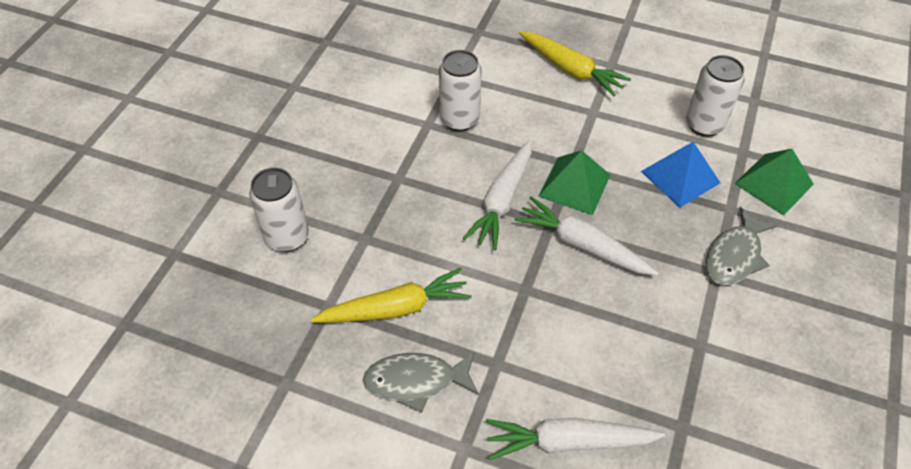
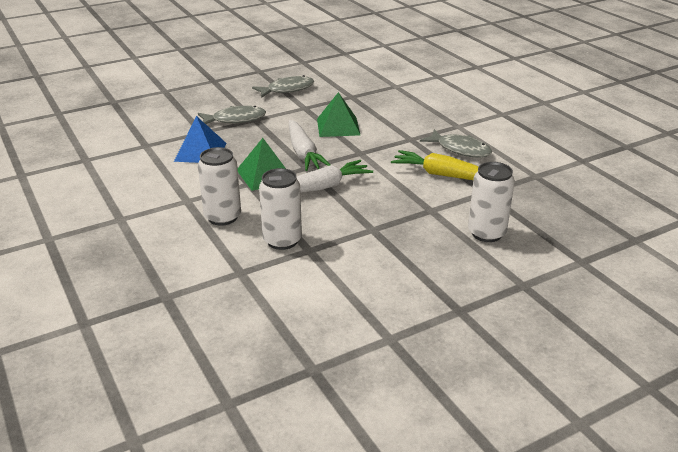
camera: 140 degrees left, 20 degrees down
white carrot [486,418,665,460] -> none
yellow carrot [519,31,631,96] -> none
white can [686,55,744,137] -> white can moved to [198,147,241,226]
green pyramid [734,149,814,216] -> green pyramid moved to [317,92,360,137]
none -> grey fish [252,75,314,98]

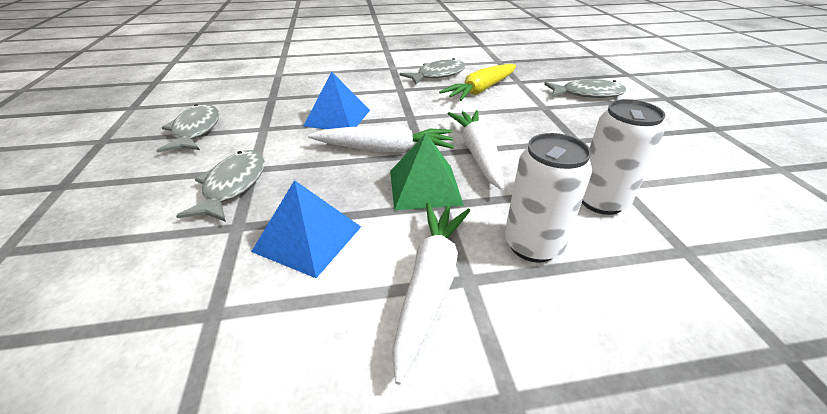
camera: 70 degrees left, 5 degrees up
green pyramid [317,92,360,137] -> blue pyramid [304,72,370,129]
white can [468,162,515,242] -> grey fish [544,79,627,98]
none -> white carrot [392,203,470,385]

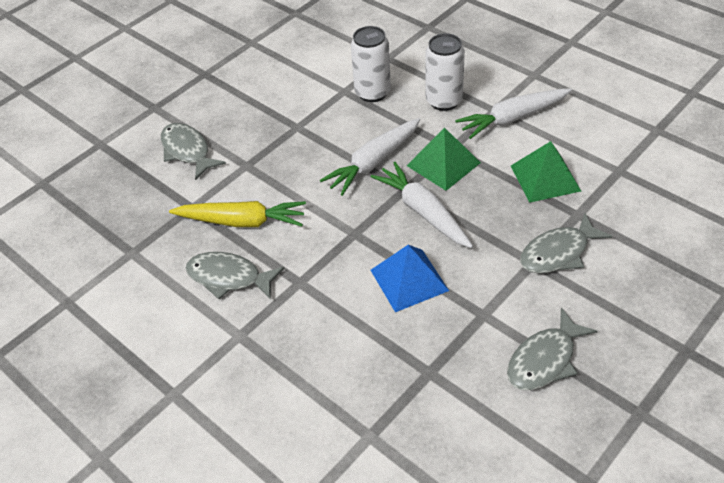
camera: 125 degrees left, 10 degrees up
blue pyramid [251,180,361,278] -> green pyramid [511,141,581,203]

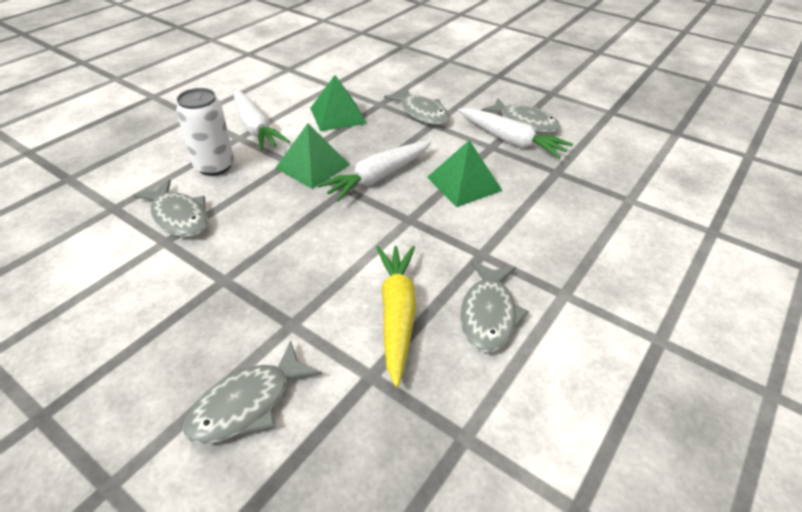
camera: 100 degrees left, 5 degrees down
white carrot [320,118,420,196] -> white carrot moved to [458,108,573,159]
white can [351,26,391,102] -> grey fish [133,179,208,237]
blue pyramid [371,245,449,312] -> green pyramid [427,140,503,207]

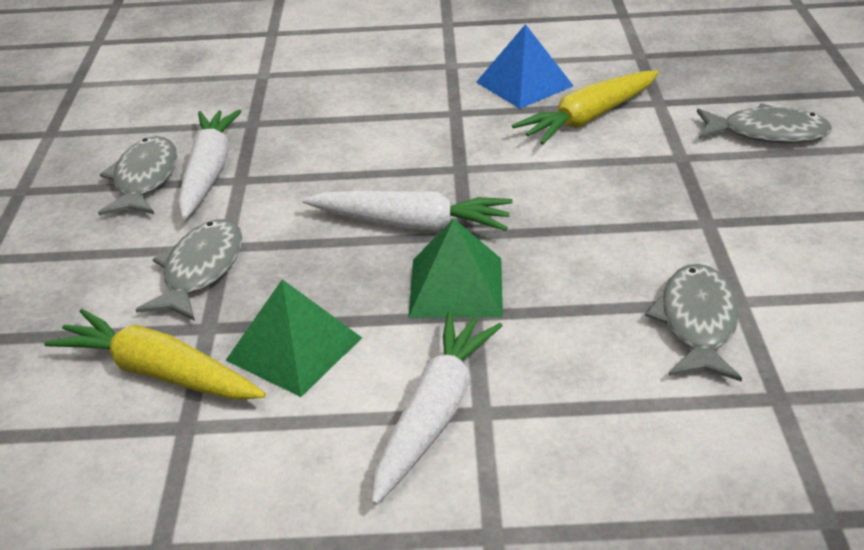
camera: 125 degrees left, 5 degrees down
white can [176,88,234,176] -> none
green pyramid [427,140,503,207] -> none
grey fish [460,261,529,352] -> blue pyramid [476,24,573,109]
none -> yellow carrot [44,309,266,400]

